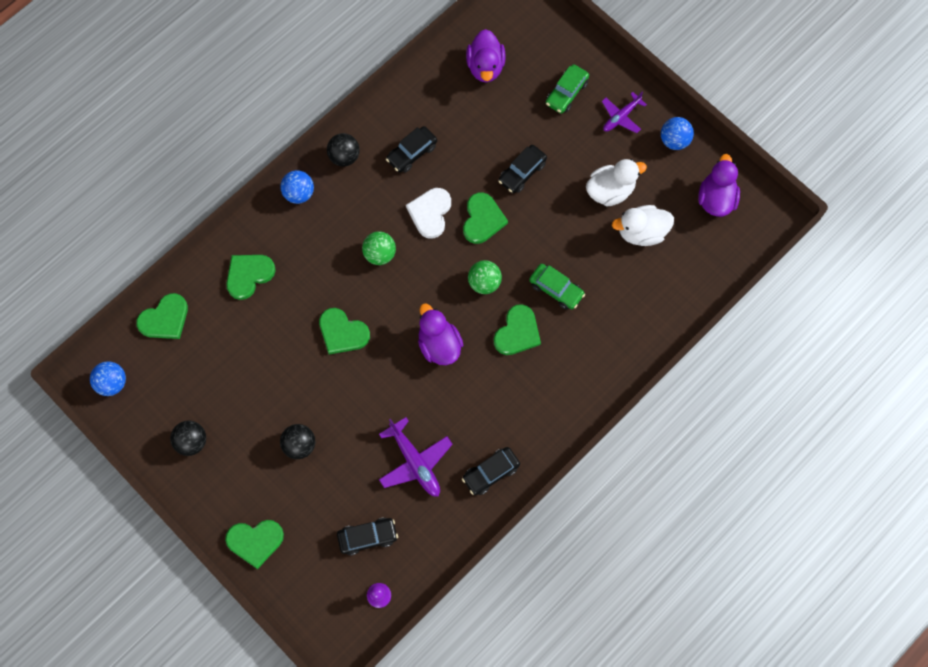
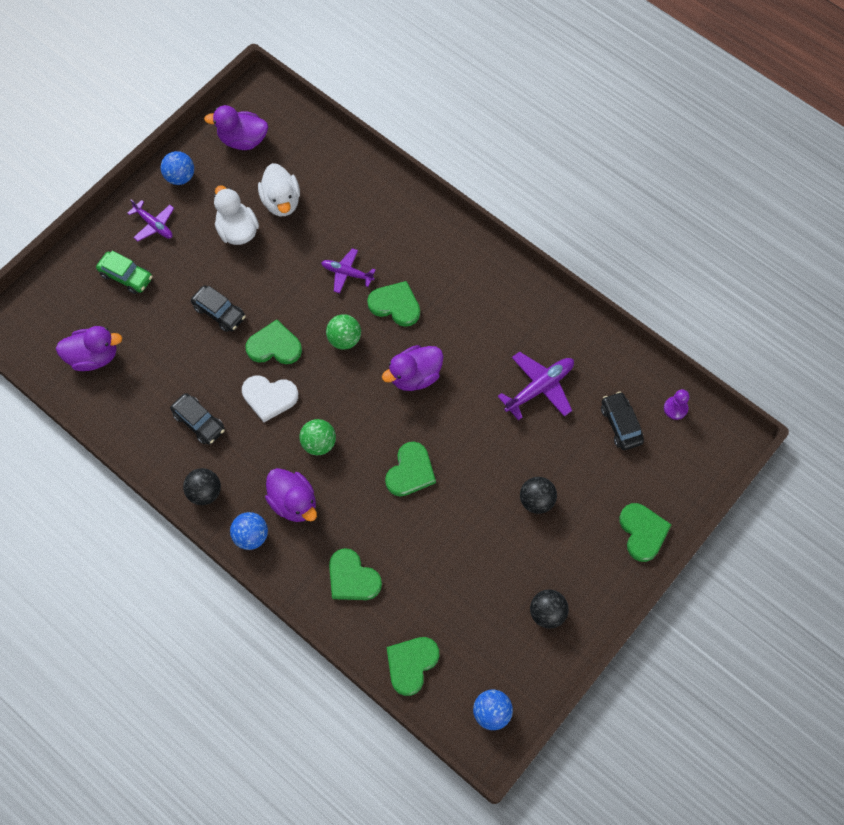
camera: 95 degrees left, 5 degrees down
green heart [136,293,188,339] -> green heart turned 105 degrees counterclockwise [387,637,439,696]
black car [462,447,520,495] -> none
green car [529,264,585,310] -> purple plane [321,248,376,293]
none -> purple duck [265,468,317,522]

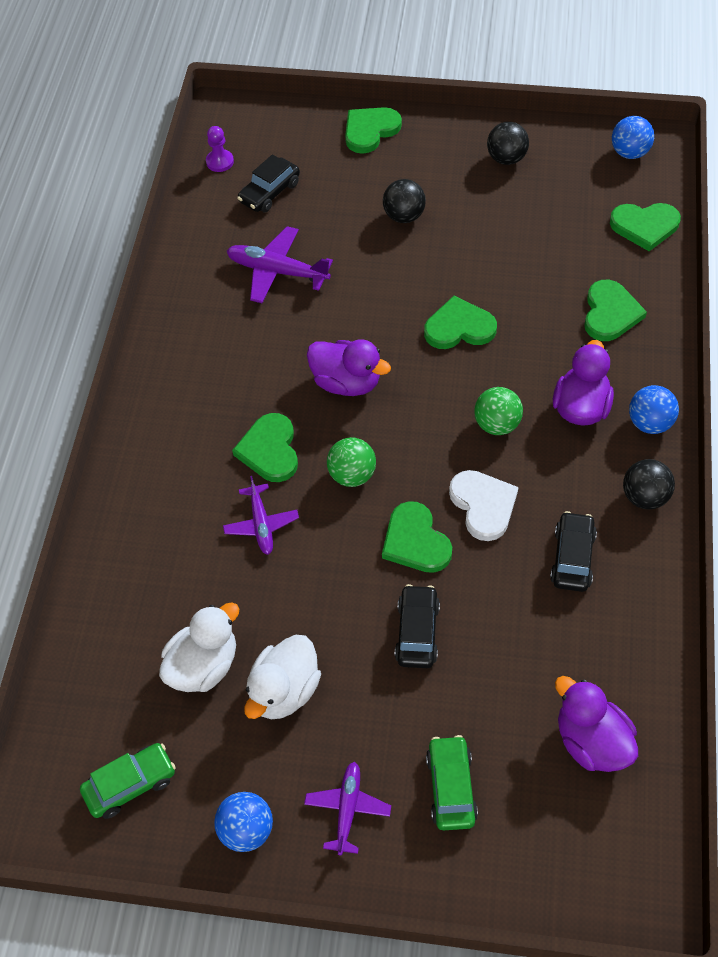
camera: 120 degrees left, 10 degrees down
purple duck [204,105,268,150] -> green car [80,743,176,819]

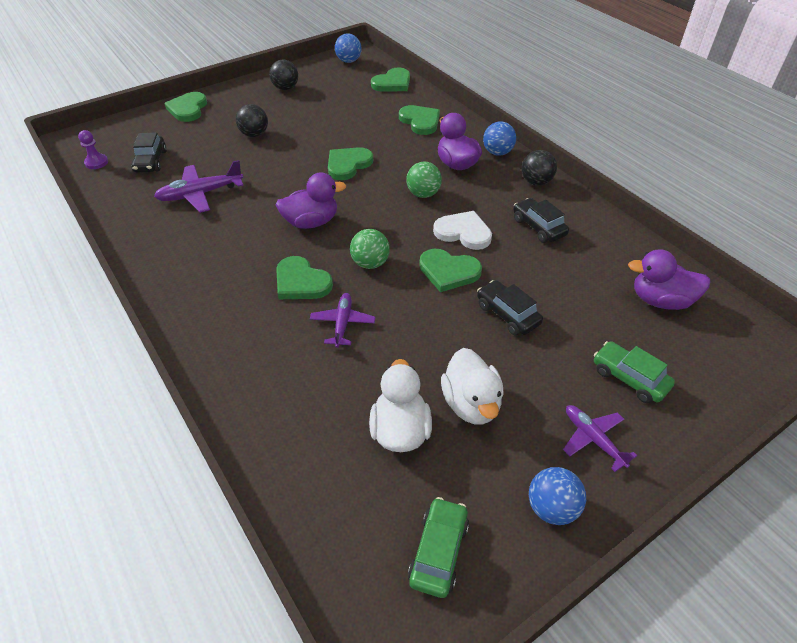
camera: 45 degrees left, 10 degrees down
purple plane [223,476,299,555] -> purple plane turned 120 degrees counterclockwise [310,293,376,348]

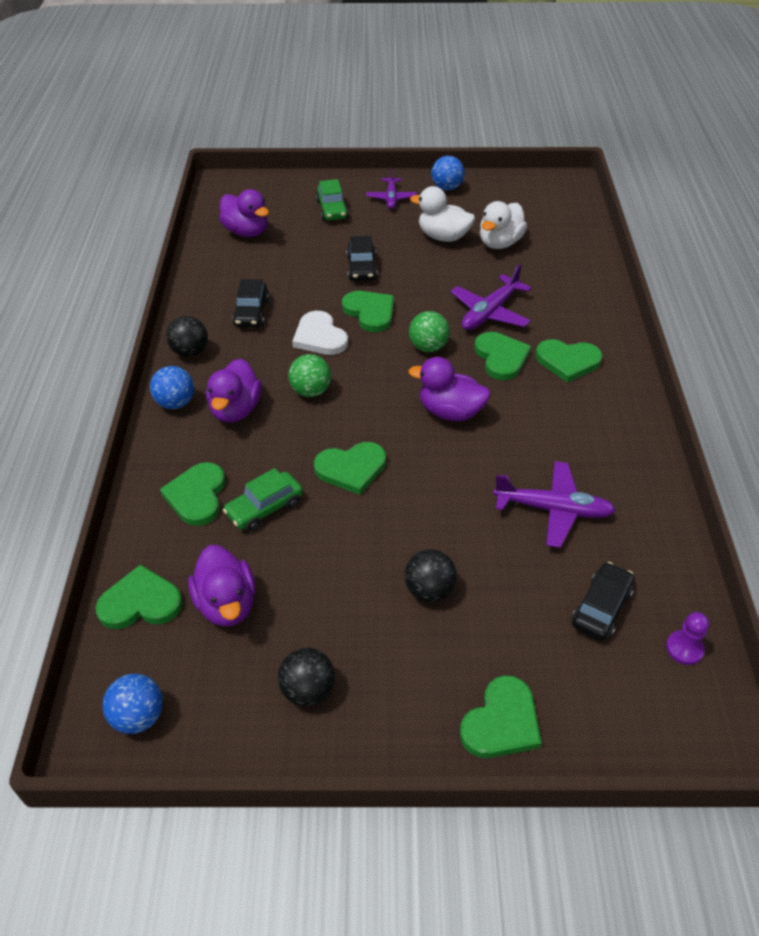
camera: 145 degrees left, 0 degrees up
purple plane [310,293,376,348] -> purple plane [451,264,531,330], size x1.52
green car [408,497,469,598] -> green car moved to [223,468,303,531]
white duck [441,348,504,424] -> white duck turned 90 degrees counterclockwise [410,186,475,242]
none -> purple duck [188,545,255,627]
none -> green heart [535,339,603,382]

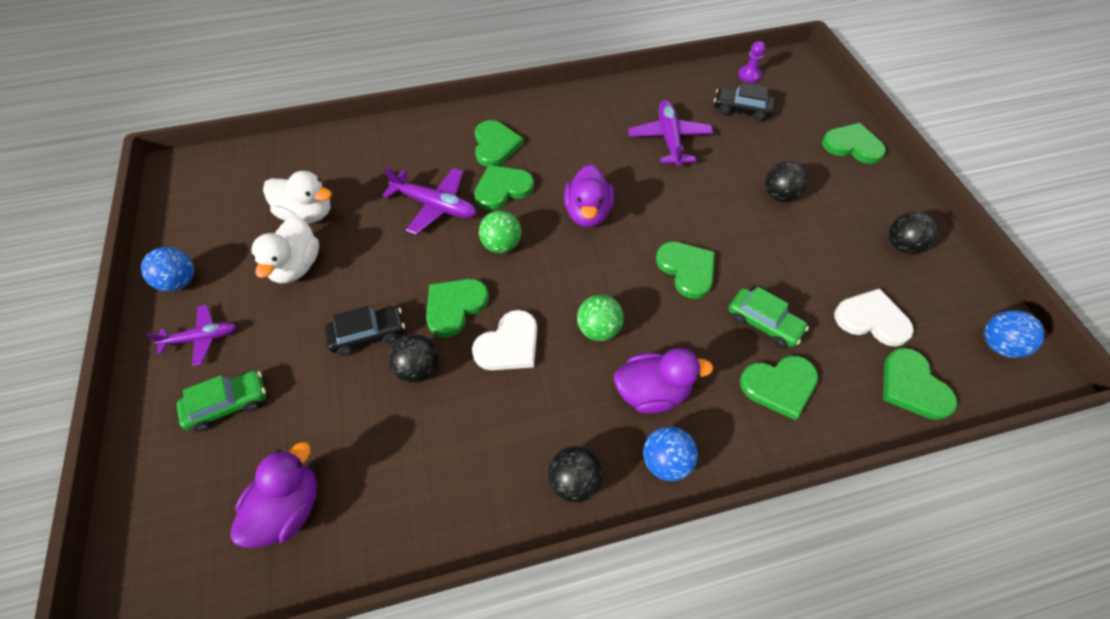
camera: 105 degrees left, 10 degrees up
purple duck [188,545,255,627] -> white heart [834,288,914,347]
black car [232,279,269,327] -> none
none -> black ball [388,334,438,383]

